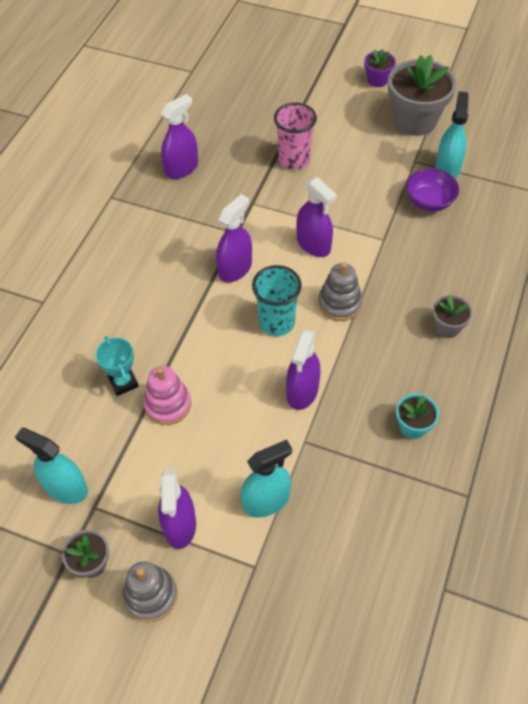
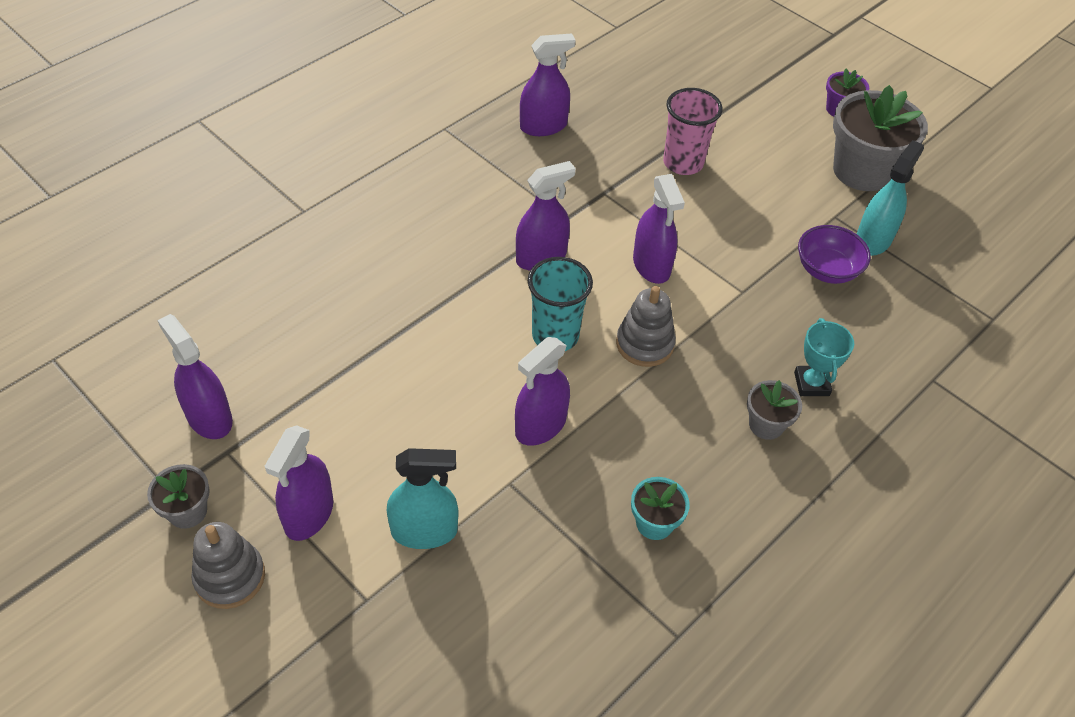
camera: 20 degrees right, 5 degrees down
turquoise spray bottle [15,428,88,504] -> purple spray bottle [157,314,233,439]
turquoise trophy [96,336,139,396] -> turquoise trophy moved to [794,318,854,396]
pink stacking toy [143,366,191,425] -> none

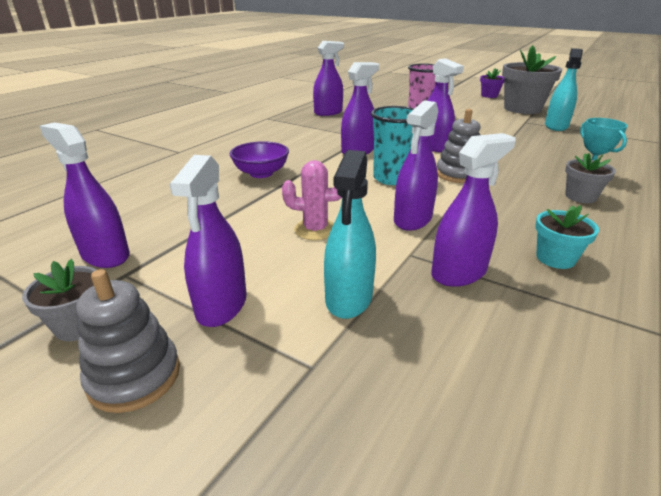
camera: 10 degrees left, 20 degrees down
turquoise spray bottle [387,448,458,549] -> turquoise spray bottle turned 120 degrees clockwise [324,150,376,319]
purple bowl [798,225,871,284] -> purple bowl moved to [230,141,289,178]
none -> pink cactus [282,160,342,240]
none -> purple spray bottle [431,133,516,287]

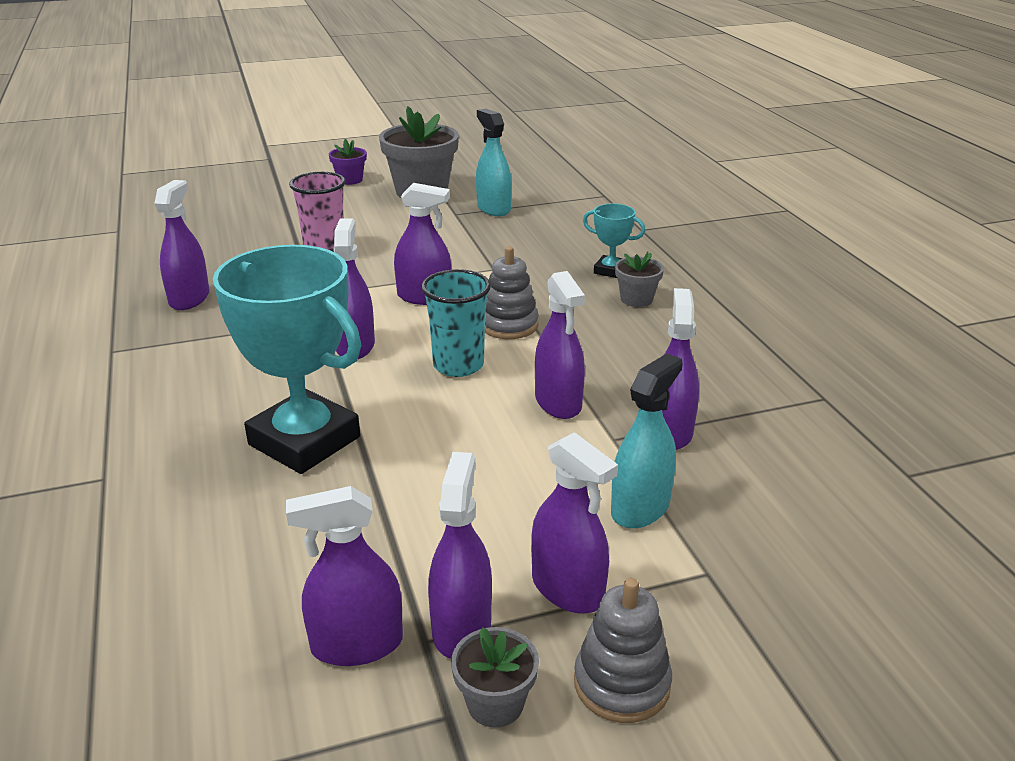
camera: 50 degrees left, 0 degrees up
purple bowl [230,141,289,178] -> turquoise trophy [213,245,361,474]
pink cactus [282,160,342,240] -> none
turquoise spray bottle [324,150,376,319] -> turquoise spray bottle turned 105 degrees counterclockwise [611,353,683,528]
turquoise flower pot [535,205,599,269] -> none
none -> purple spray bottle [428,452,492,659]

